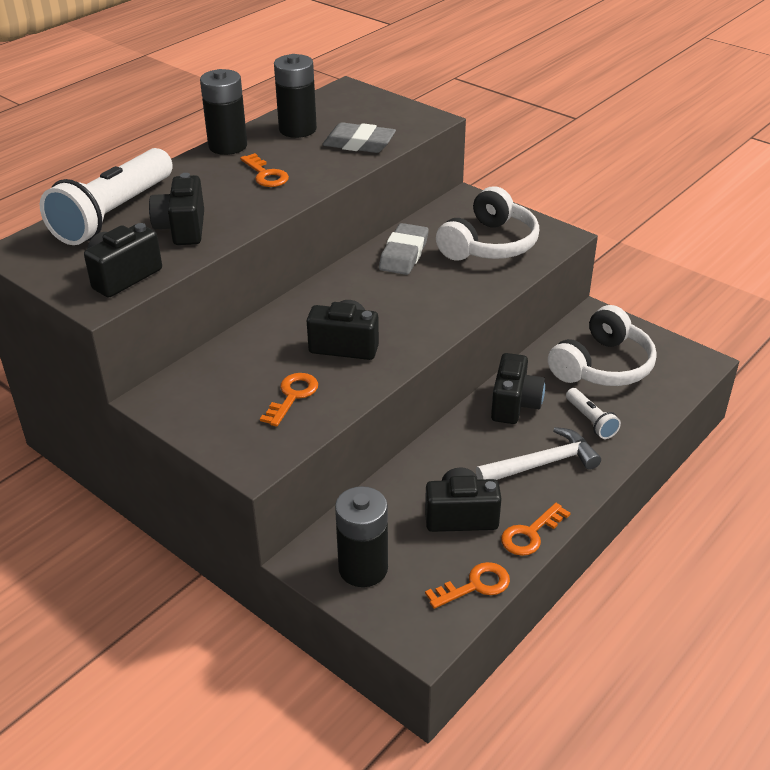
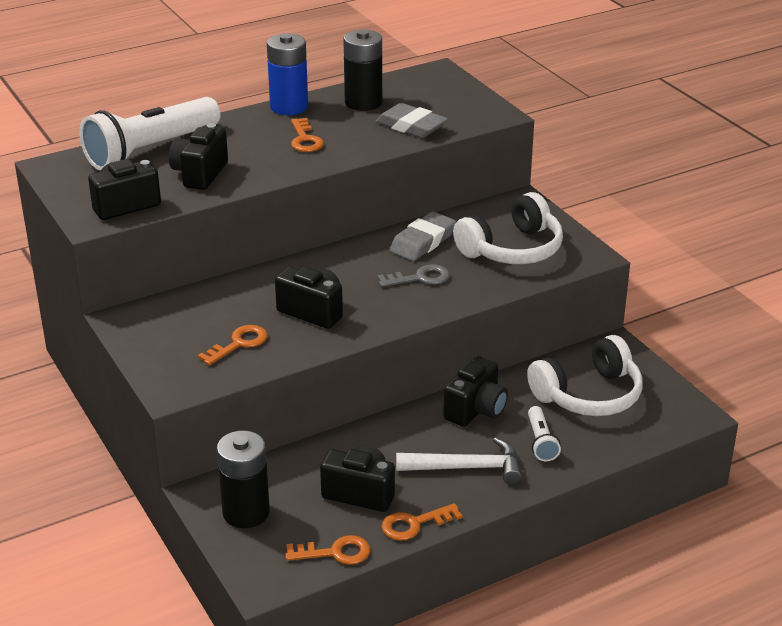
camera: 20 degrees right, 5 degrees down
black battery [200,69,247,155] -> blue battery [267,34,308,115]
none -> grey key [378,264,450,287]

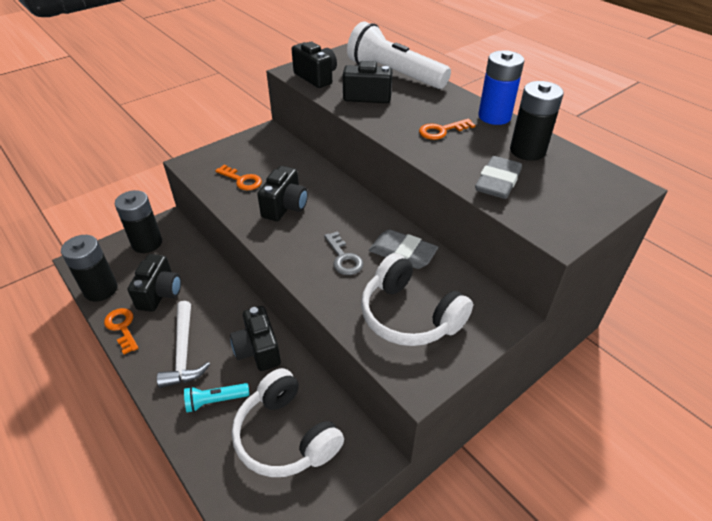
camera: 80 degrees right, 10 degrees up
orange key [285,535,370,565] -> black battery [61,235,118,302]
black camera [443,356,508,427] -> black camera turned 45 degrees clockwise [230,306,281,371]
white flashlight [528,406,561,461] -> turquoise flashlight [184,383,249,412]

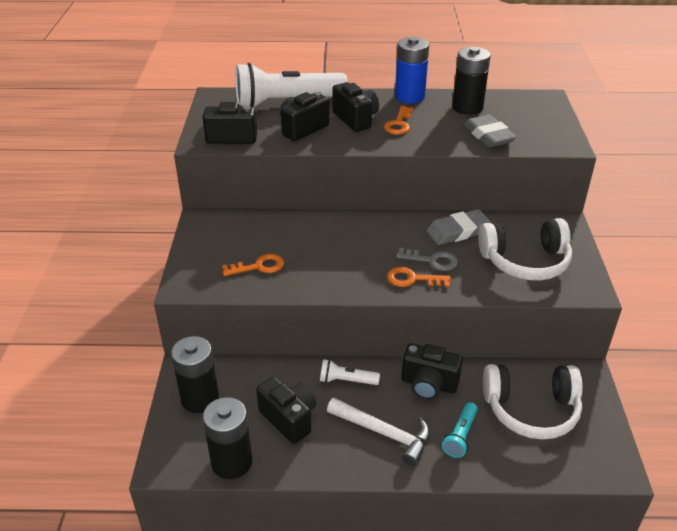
camera: 50 degrees left, 5 degrees down
orange key [104,308,139,355] -> orange key moved to [387,267,451,287]
black camera [257,166,308,221] -> black camera moved to [332,82,379,132]
none -> white flashlight [320,359,380,385]

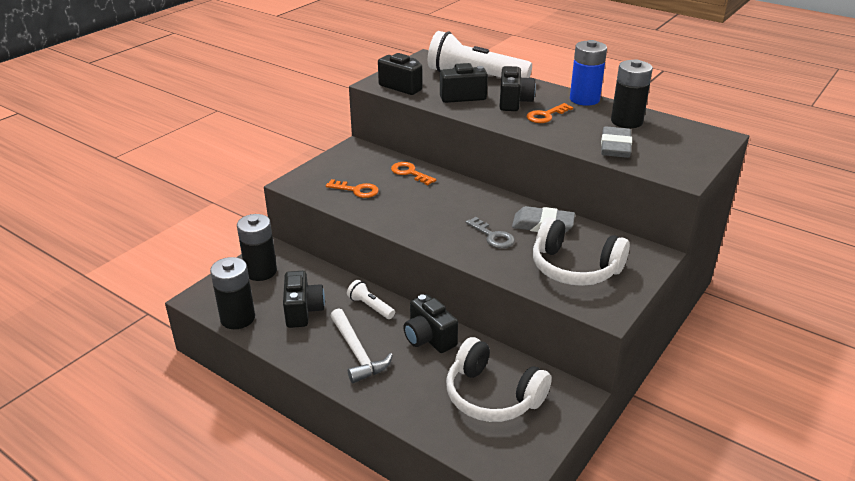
camera: 35 degrees right, 5 degrees down
orange key [387,267,451,287] -> orange key moved to [391,162,436,185]
turquoise flashlight [442,402,478,458] -> none

